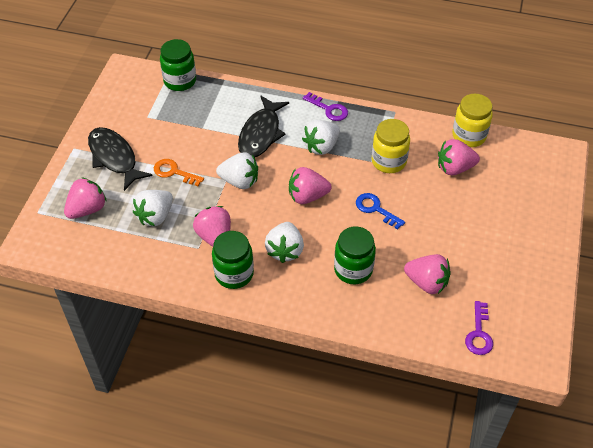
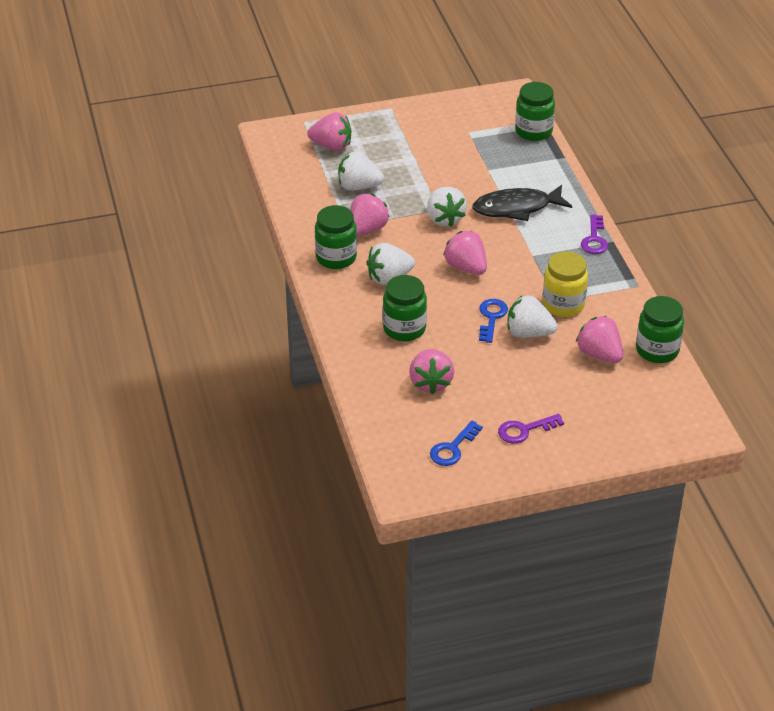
camera: 60 degrees right, 10 degrees down
black fish [88,127,153,191] -> none
orange key [154,159,204,186] -> none
white strawberry [302,120,340,155] -> white strawberry moved to [508,295,558,338]
yellow jar [452,94,493,147] -> green jar [636,296,684,363]
purple key [465,301,493,355] -> purple key moved to [498,414,564,444]
none -> blue key [430,421,483,466]

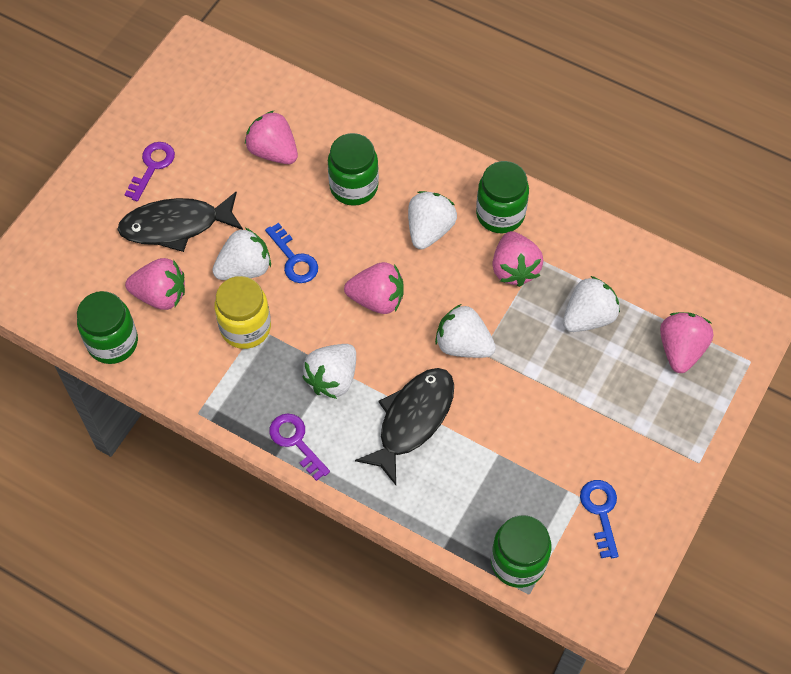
camera: 135 degrees right, 20 degrees up
pink strawberry [307,112,352,151] -> pink strawberry turned 135 degrees clockwise [660,312,713,373]
blue key [430,421,483,466] -> blue key moved to [580,480,619,558]
none -> black fish [117,192,243,252]
none -> white strawberry [302,344,356,399]

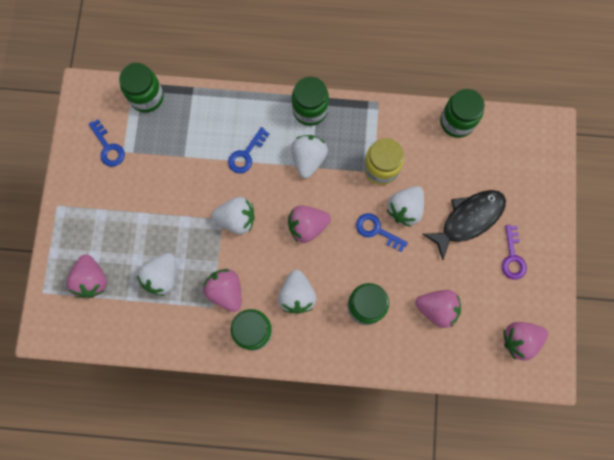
camera: 155 degrees right, 15 degrees up
pink strawberry [125,258,185,310] -> pink strawberry moved to [503,322,548,361]
purple key [269,414,330,481] -> green jar [292,77,329,126]
black fish [355,368,454,485] -> blue key [228,127,270,173]

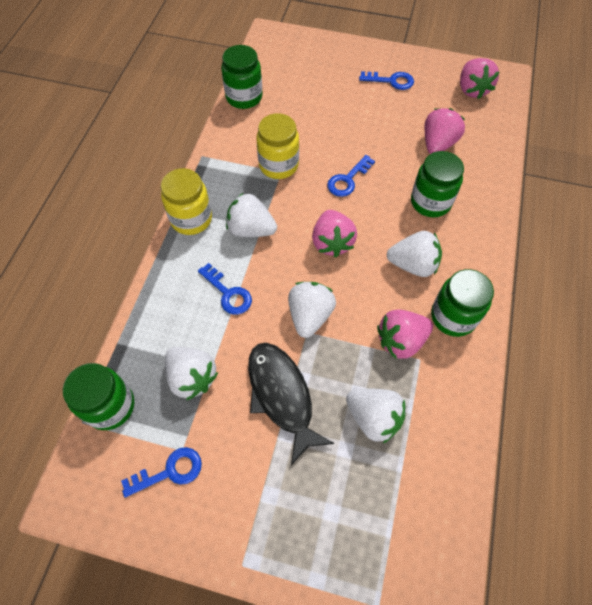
camera: 80 degrees left, 15 degrees down
pink strawberry [66,255,107,298] -> none
green jar [292,77,329,126] -> yellow jar [161,168,212,235]
white strawberry [387,186,424,227] -> white strawberry moved to [165,347,218,401]
black fish [422,190,506,260] -> black fish moved to [248,343,334,465]
purple key [502,225,527,280] -> blue key [359,71,414,90]

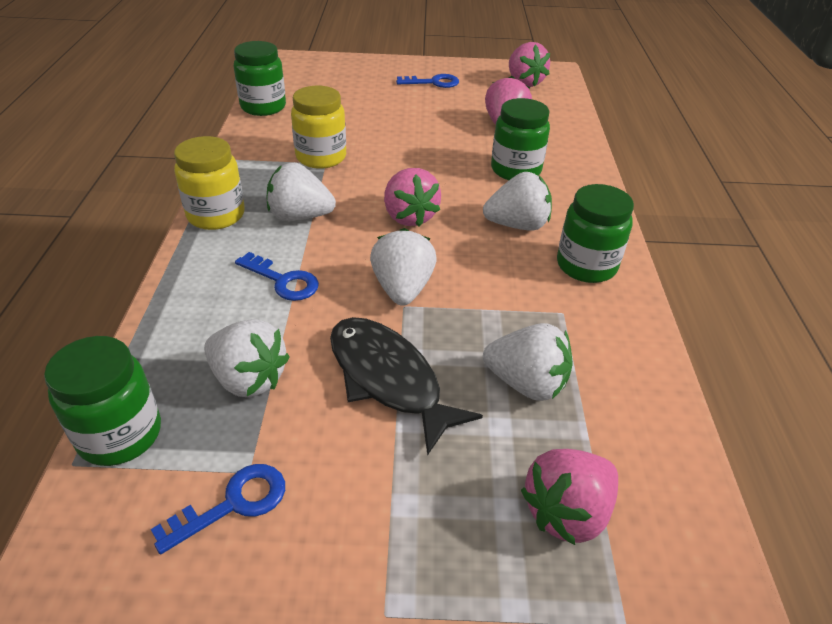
camera: 15 degrees left, 20 degrees down
blue key [327,155,375,197] -> none
pink strawberry [377,310,433,359] -> pink strawberry moved to [521,449,618,545]

